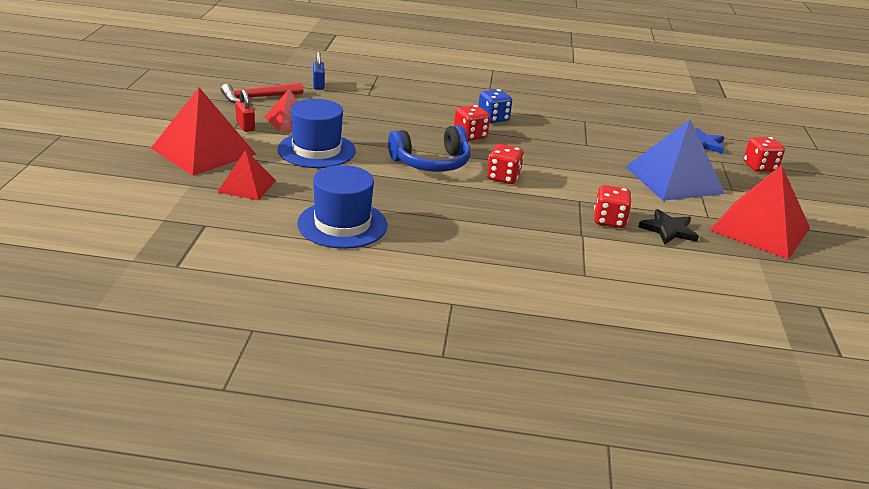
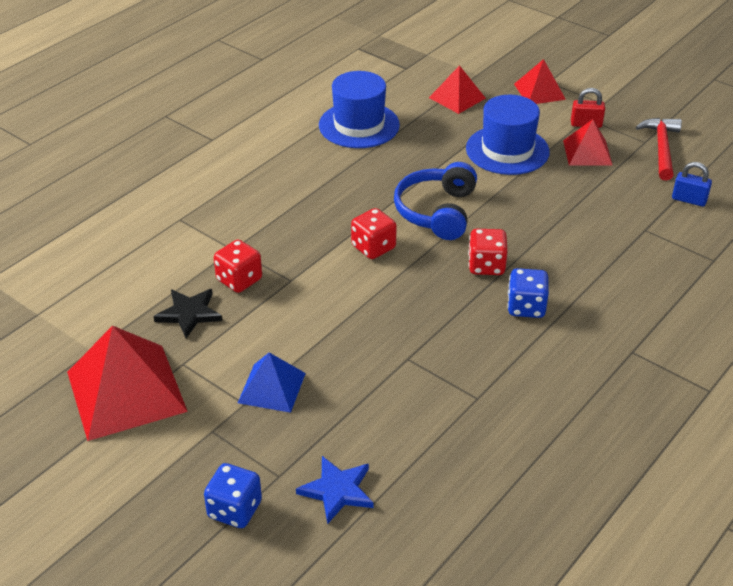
camera: 125 degrees right, 10 degrees up
red pyramid [151,88,256,176] -> red pyramid [514,59,566,104], size x0.56
blue pyramid [626,120,725,201] -> blue pyramid [238,352,306,413], size x0.56
red dice [744,137,785,172] -> blue dice [204,463,262,528]

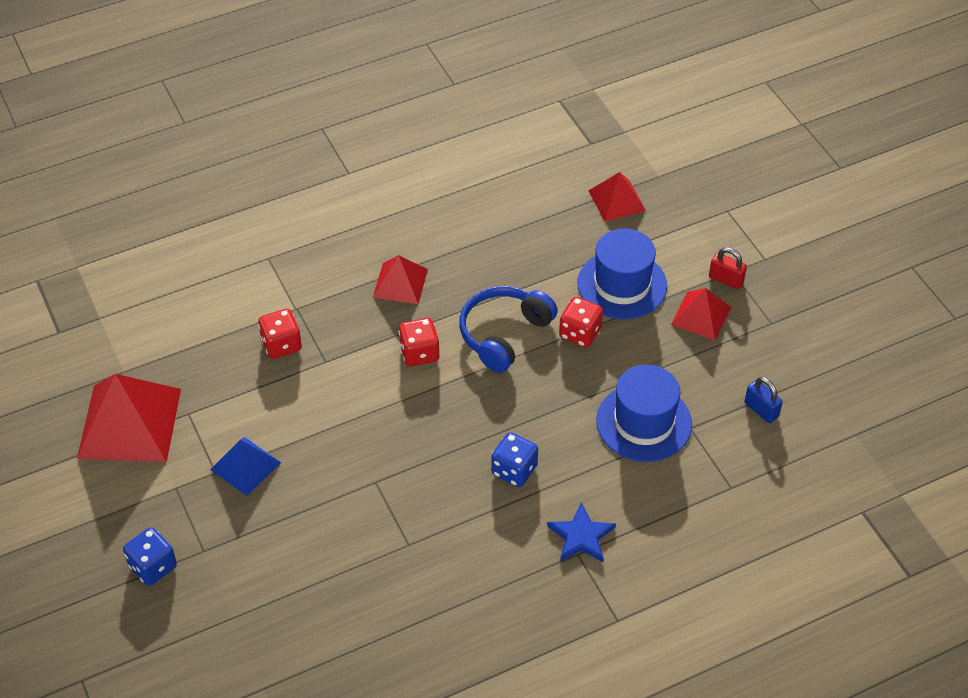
camera: 25 degrees right, 10 degrees up
black star [153,289,222,338] -> none
blue star [296,456,373,524] -> blue star moved to [547,502,616,562]
blue hat [319,71,400,148] -> blue hat moved to [596,365,692,462]
red dice [468,229,508,275] -> red dice moved to [559,297,603,348]
red pyramid [514,59,566,104] -> red pyramid moved to [373,255,428,304]
red hammer [636,118,682,180] -> none

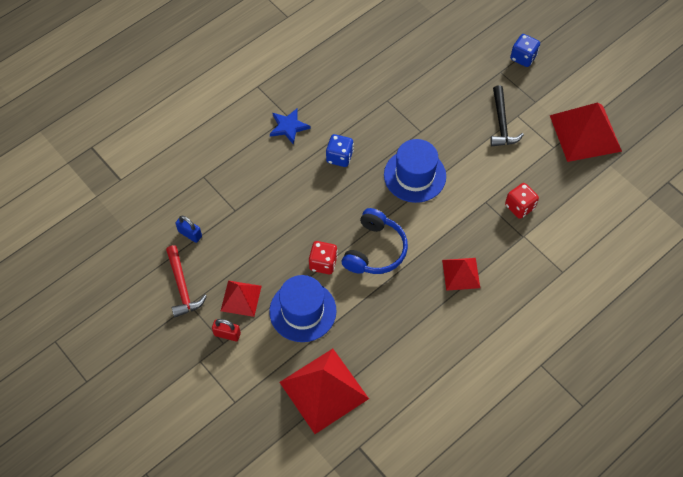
camera: 165 degrees right, 10 degrees up
blue pyramid [210,437,281,496] -> black hammer [490,85,524,146]
red dice [398,318,440,367] -> none
red pyramid [589,172,646,222] -> red pyramid [280,349,369,434], size x1.80
blue hat [596,365,692,462] -> blue hat moved to [384,139,446,203]
none -> red hammer [166,245,207,317]

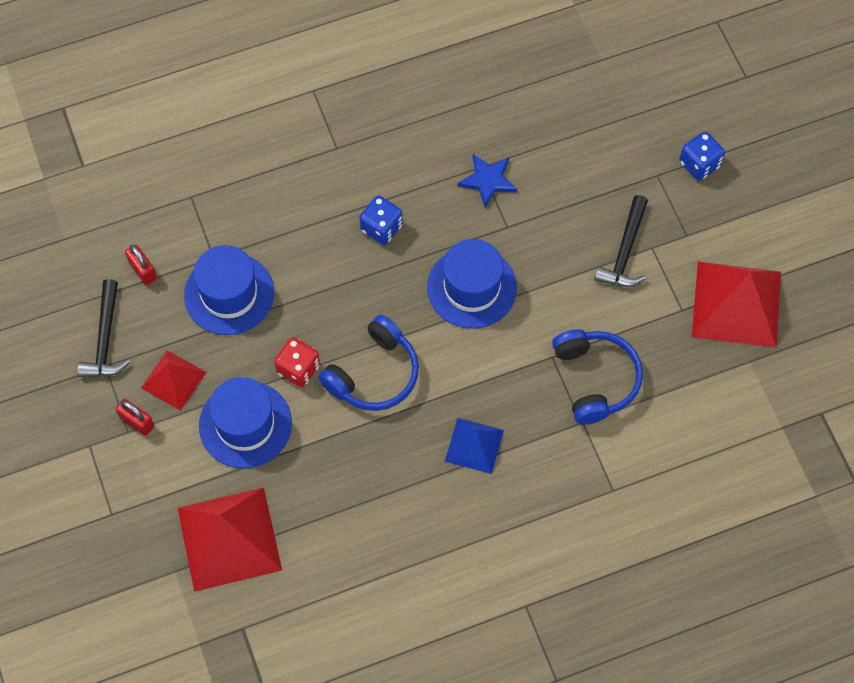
camera: 20 degrees right, 5 degrees up
red hammer [166,245,207,317] -> black hammer [78,279,130,377]
blue padlock [175,216,202,243] -> red padlock [125,244,157,285]
blue star [270,109,311,145] -> blue star moved to [458,154,517,208]
red pyramid [442,258,480,291] -> blue pyramid [445,418,504,474]
red dice [505,183,539,219] -> blue headphones [552,329,643,425]
none -> blue hat [184,245,274,335]

